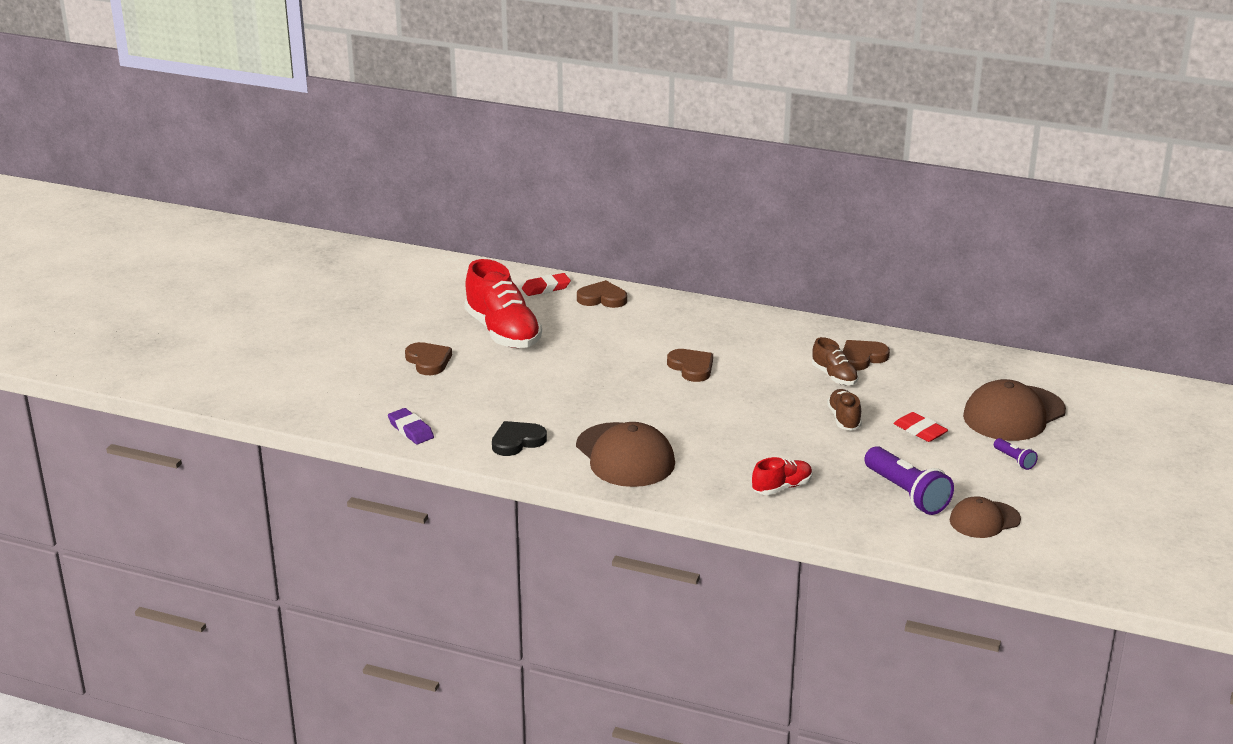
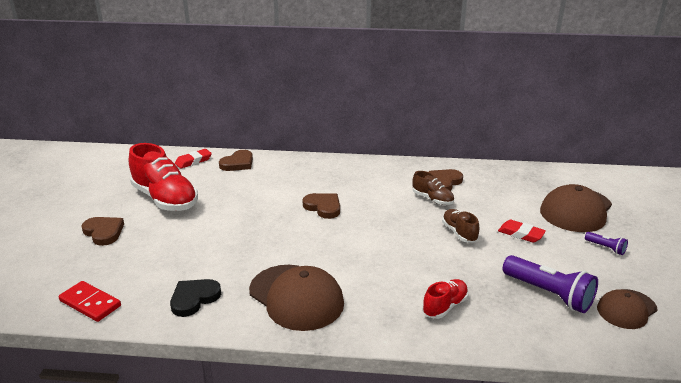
camera: 15 degrees left, 0 degrees up
purple eraser [388,408,434,444] -> red domino [59,281,121,322]
brown heart [577,280,627,308] -> brown heart turned 135 degrees clockwise [219,150,253,171]

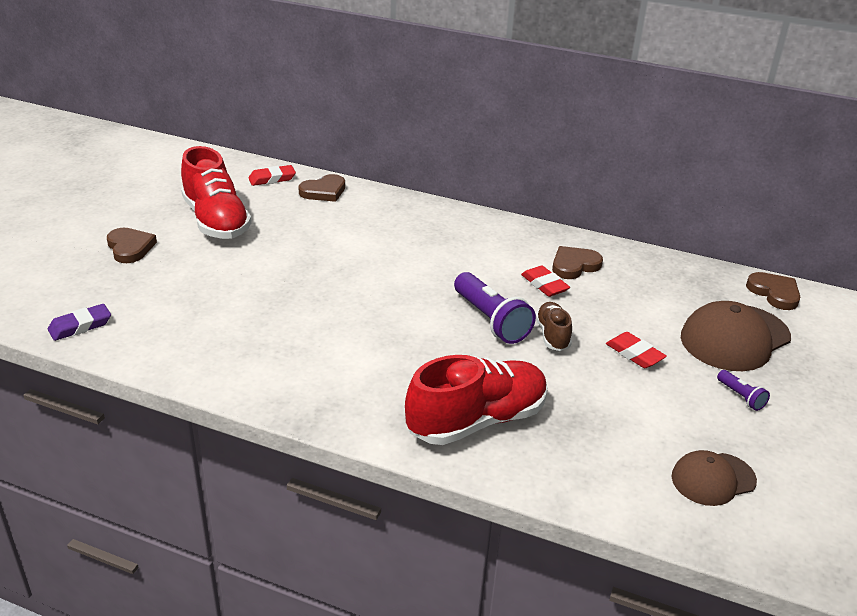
camera: 15 degrees right, 5 degrees up
red domino [59,281,121,322] -> purple eraser [48,304,111,341]
black heart [170,279,221,317] -> none
brown cap [249,265,344,331] -> none
brown heart [303,193,340,219] -> brown heart moved to [746,272,800,310]
brown shoe [413,171,454,205] -> red eraser [521,265,570,297]
red shoe [422,279,468,319] -> red shoe [405,355,548,445], size x1.96
purple flashlight [503,255,598,313] -> purple flashlight moved to [454,272,536,344]

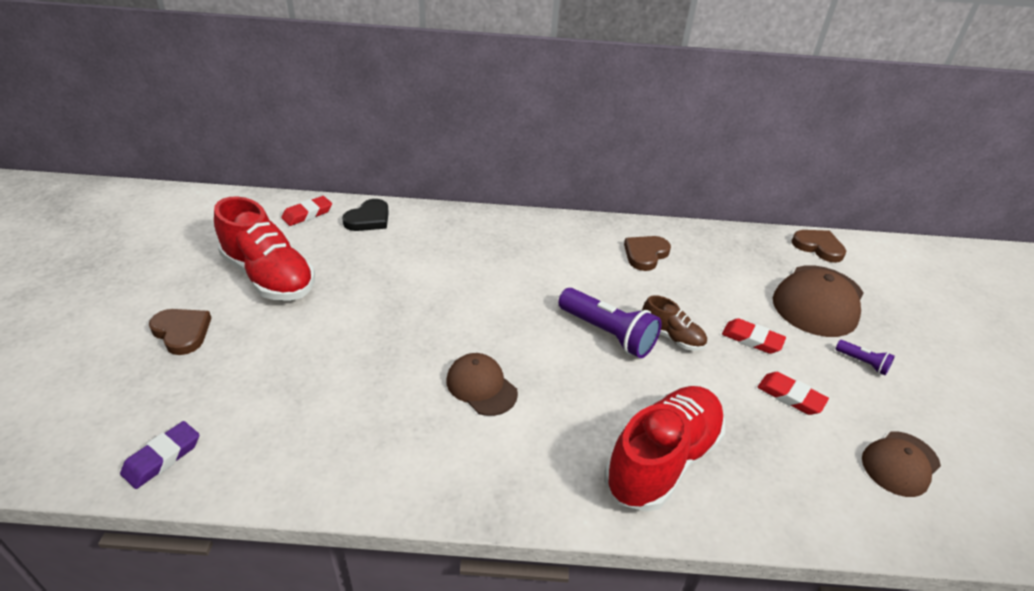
camera: 20 degrees left, 5 degrees up
brown heart [298,174,345,202] -> black heart [342,199,389,231]
red eraser [521,265,570,297] -> red eraser moved to [757,372,829,415]
brown shoe [536,302,572,351] -> brown shoe turned 150 degrees clockwise [642,295,707,351]
none -> brown cap [447,353,518,416]

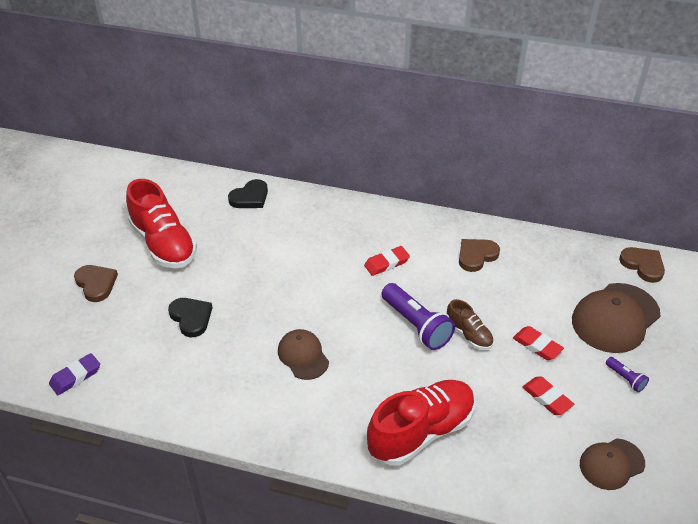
camera: 15 degrees right, 5 degrees up
red eraser [281,196,332,226] -> red eraser moved to [364,246,410,276]
none -> black heart [168,298,213,337]

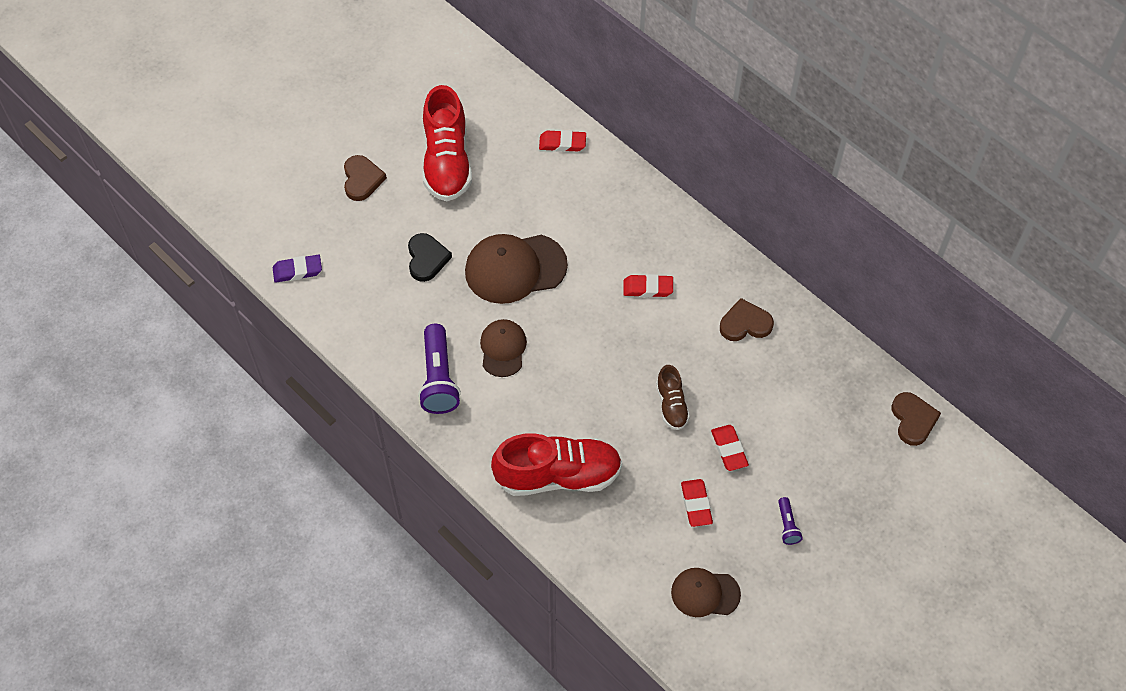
camera: 30 degrees right, 15 degrees up
black heart [228,179,268,208] -> red eraser [539,130,586,152]
purple flashlight [382,283,455,350] -> purple flashlight moved to [418,324,461,414]
brown cap [572,283,660,353] -> brown cap moved to [465,234,568,304]

